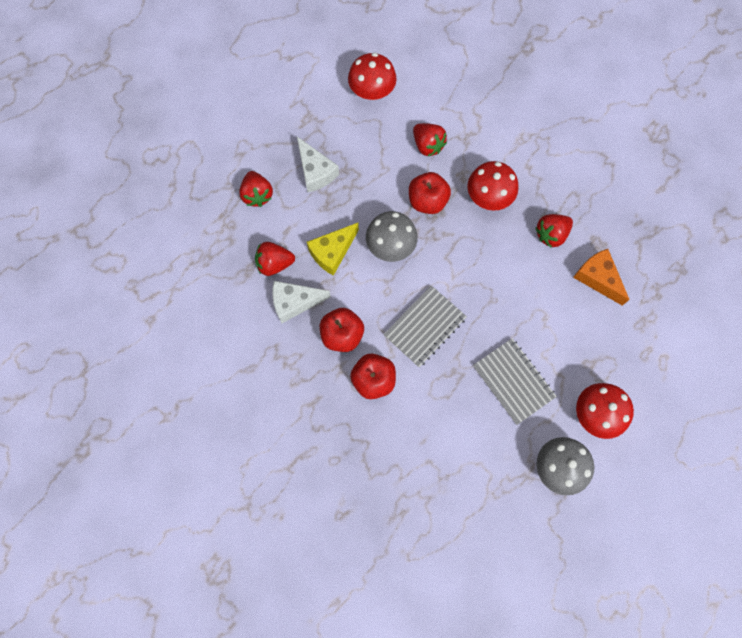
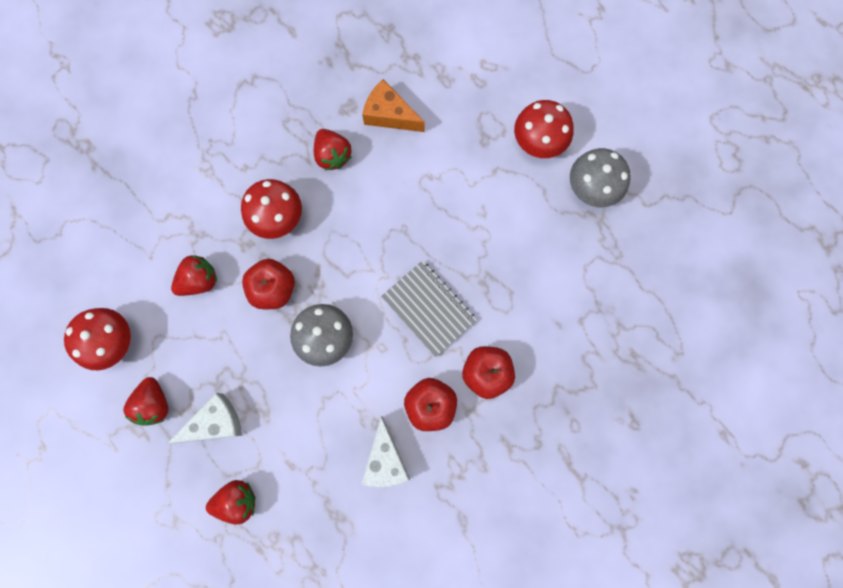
camera: 85 degrees left, 5 degrees up
red strawberry [255,242,295,276] -> red strawberry moved to [123,377,168,426]
yellow cheese [307,223,359,276] -> none
grey notebook [473,338,557,425] -> none
orange cheese [573,249,630,306] -> orange cheese turned 60 degrees clockwise [362,79,425,132]

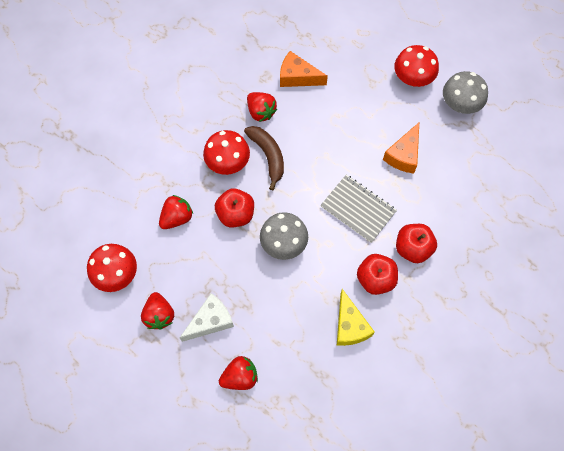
camera: 10 degrees left, 10 degrees down
white cheese [361,416,410,487] -> yellow cheese [337,289,374,346]
none -> brown banana [244,126,284,190]
none -> orange cheese [383,123,419,174]

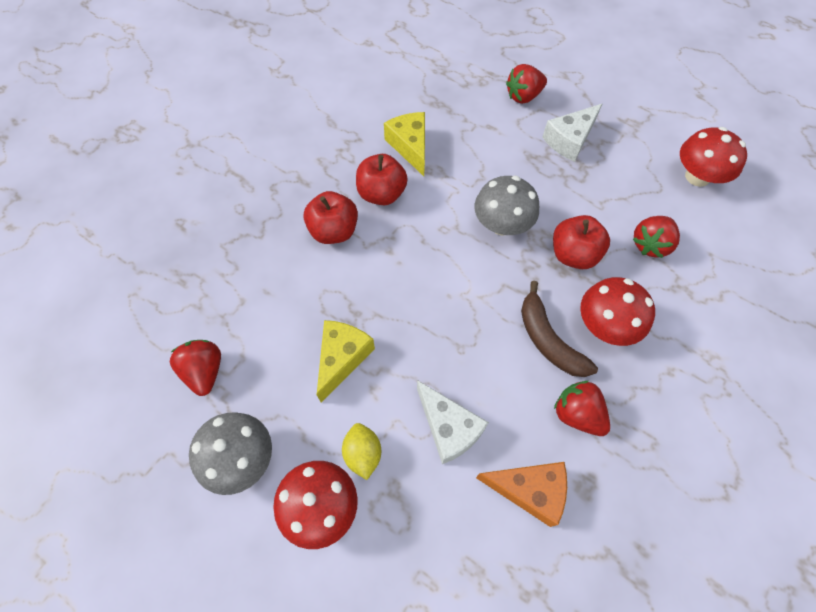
camera: 175 degrees right, 5 degrees down
red strawberry [141,292,174,330] -> red strawberry moved to [170,340,221,396]
grey notebook [321,175,397,243] -> none
orange cheese [383,123,419,174] -> yellow cheese [317,320,375,402]
none -> yellow lemon [342,423,381,480]
none -> white cheese [417,380,489,464]

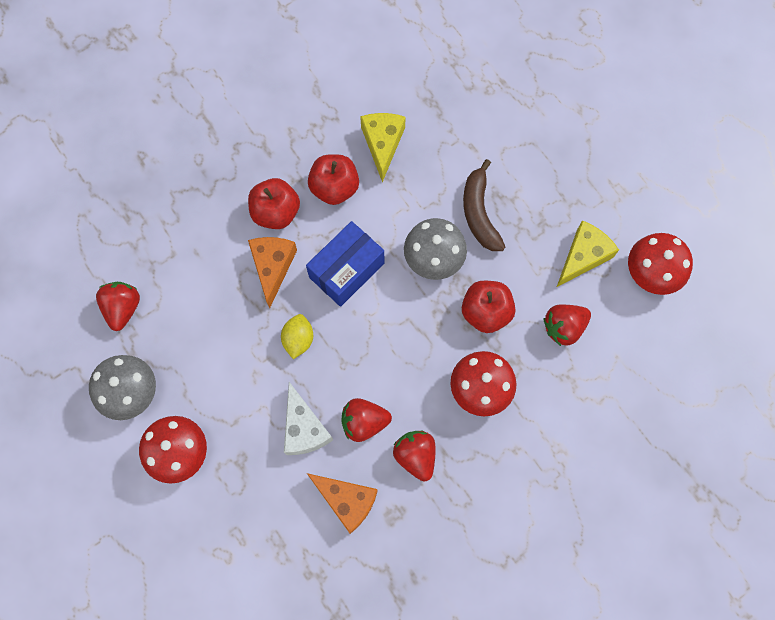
camera: 20 degrees right, 10 degrees up
yellow cheese [317,320,375,402] -> yellow cheese moved to [557,220,619,287]
yellow lemon [342,423,381,480] -> yellow lemon moved to [281,314,313,359]
red strawberry [506,64,547,104] -> red strawberry moved to [342,398,392,442]
brown banana [521,281,598,377] -> brown banana moved to [463,159,505,251]
white cheese [542,104,602,162] -> none
none -> orange cheese [248,237,297,308]
none -> blue box [306,221,384,307]

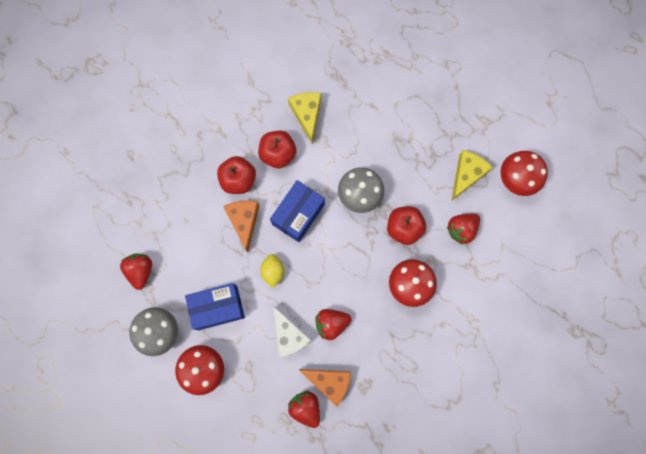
camera: 10 degrees left, 5 degrees up
red strawberry [393,431,435,481] -> red strawberry moved to [288,391,320,428]
brown banana [463,159,505,251] -> none
none -> blue box [185,283,245,330]

